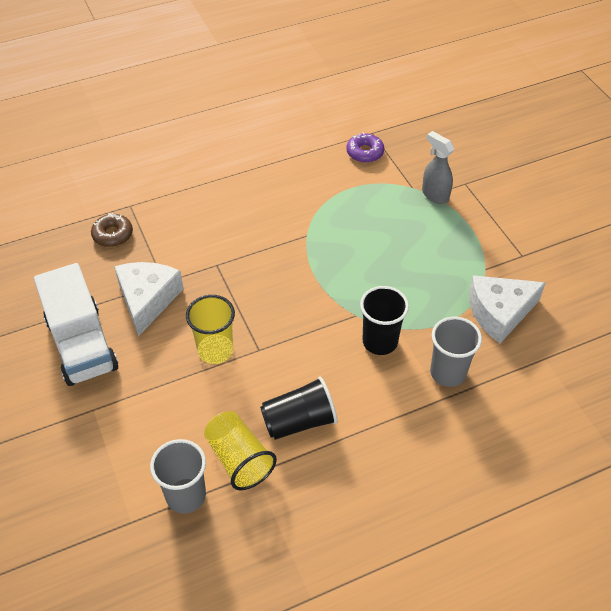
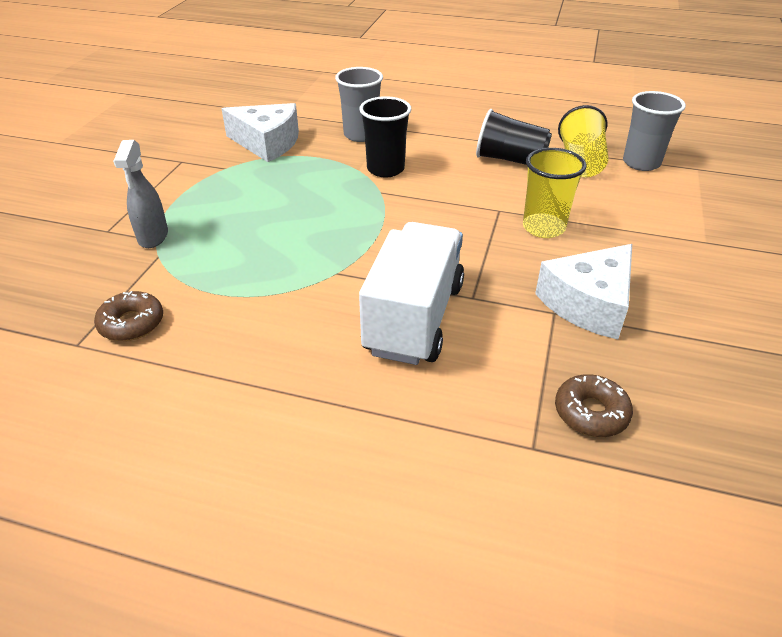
camera: 140 degrees left, 10 degrees down
white truck [34,263,118,386] -> white truck moved to [359,222,464,365]
purple donut [346,133,384,163] -> brown donut [94,291,163,341]

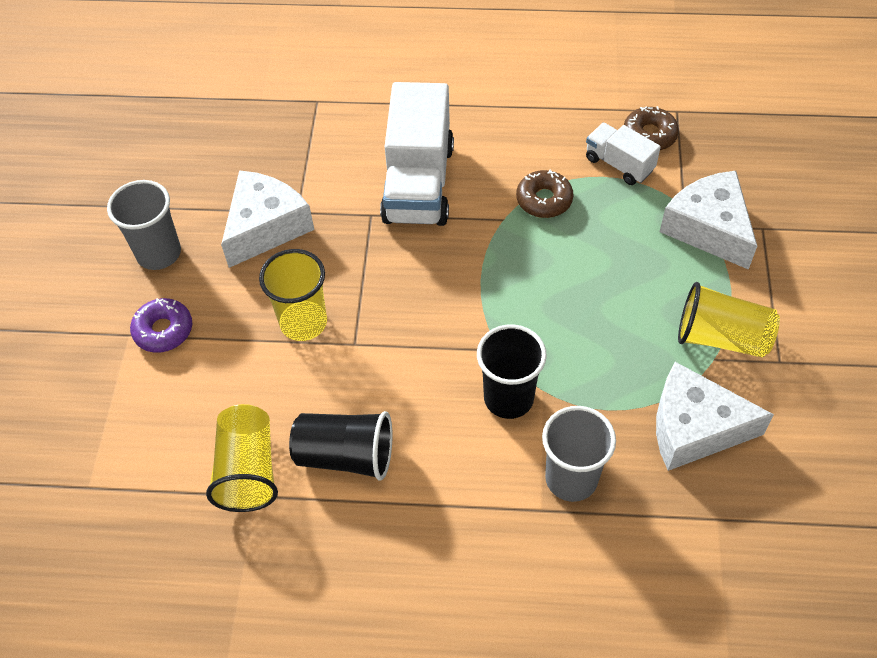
camera: 170 degrees right, 15 degrees up
grey spray bottle [113,140,168,248] -> white cheese [660,171,757,270]
brown donut [555,374,633,437] -> brown donut moved to [516,169,573,218]
grey cup [623,91,686,171] -> grey cup moved to [107,180,181,270]
none -> purple donut [130,298,192,352]
none -> white truck [586,123,661,185]
none -> yellow cup [678,282,780,357]

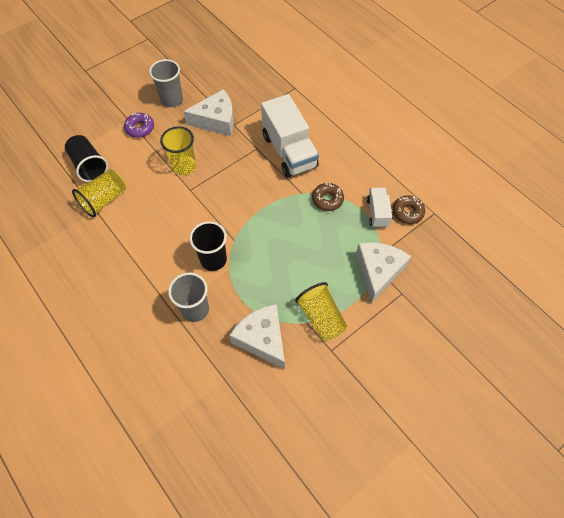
camera: 45 degrees right, 5 degrees up
black cup [289,411,393,480] -> black cup moved to [65,135,108,182]
white truck [380,82,454,226] -> white truck turned 75 degrees counterclockwise [261,94,319,178]

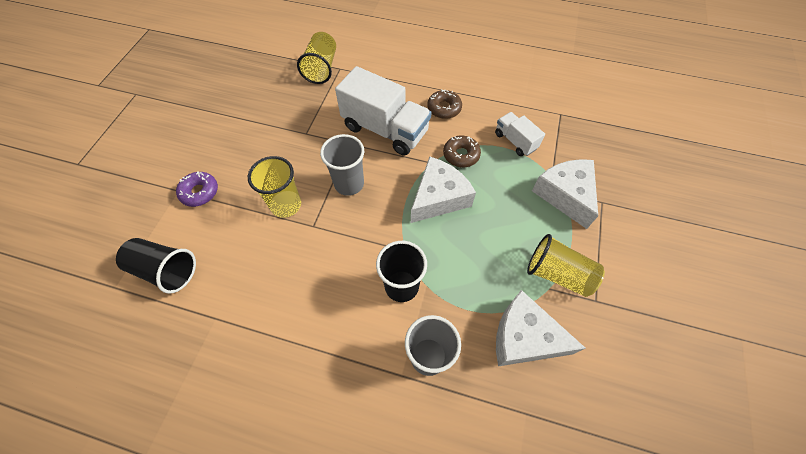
camera: 35 degrees left, 0 degrees up
yellow cup [72,169,126,217] -> yellow cup moved to [297,32,336,84]
grey cup [149,59,183,107] -> grey cup moved to [320,134,364,196]
white cheese [183,89,234,136] -> white cheese moved to [411,156,476,223]
brown donut [392,195,425,224] -> brown donut moved to [428,89,462,119]

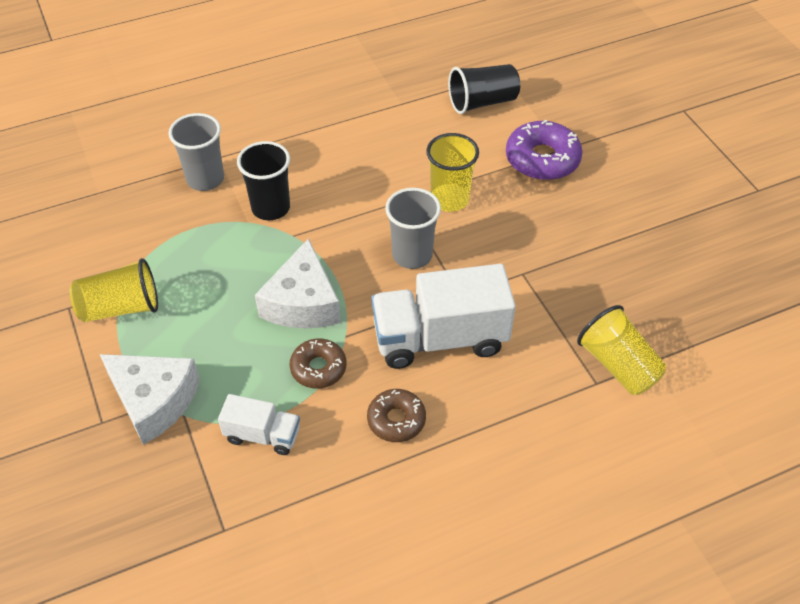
camera: 140 degrees right, 10 degrees down
purple donut [176,171,218,207] -> purple donut [506,120,583,180], size x1.59
white cheese [496,290,586,366] -> none

